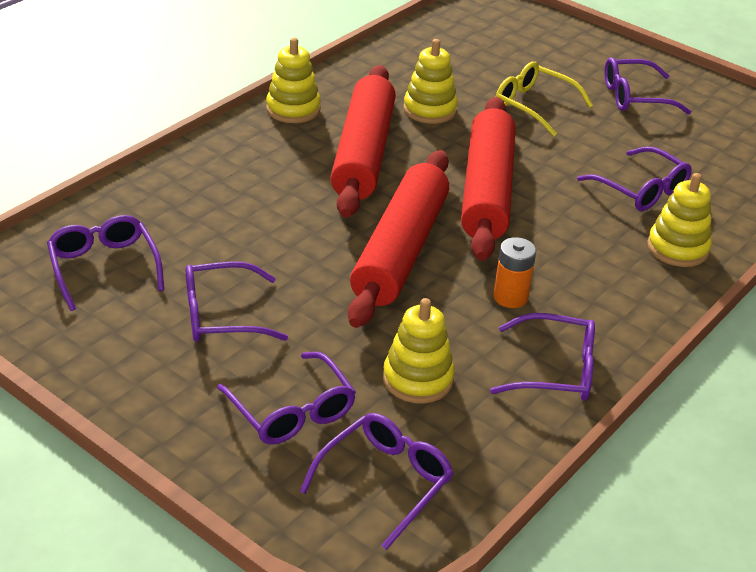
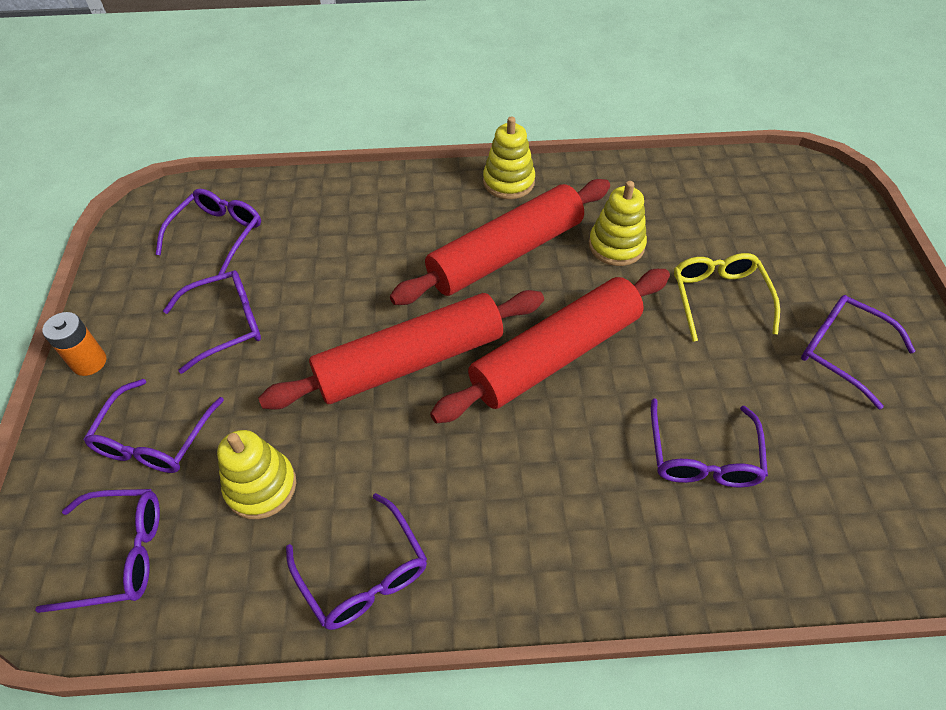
camera: 50 degrees right, 15 degrees up
purple glasses [186,261,288,342] -> purple glasses turned 120 degrees clockwise [163,270,261,374]
orange battery [493,237,536,308] -> orange battery moved to [42,312,106,376]
yellow stacking toy [647,173,712,267] -> none

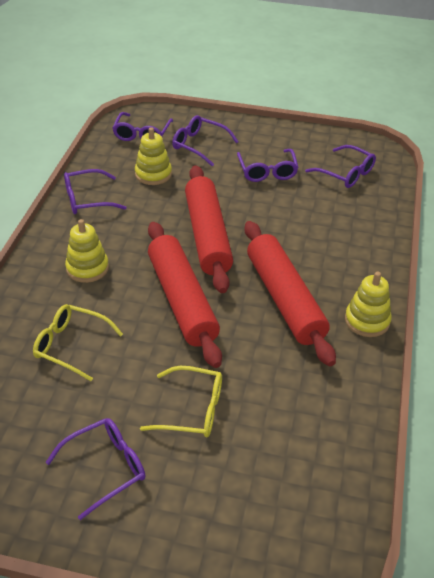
camera: 105 degrees right, 10 degrees down
orange battery [42,312,106,376] -> none
yellow stacking toy [589,181,647,266] -> yellow stacking toy moved to [65,219,109,283]
purple glasses [651,398,768,487] -> yellow glasses [33,304,123,381]

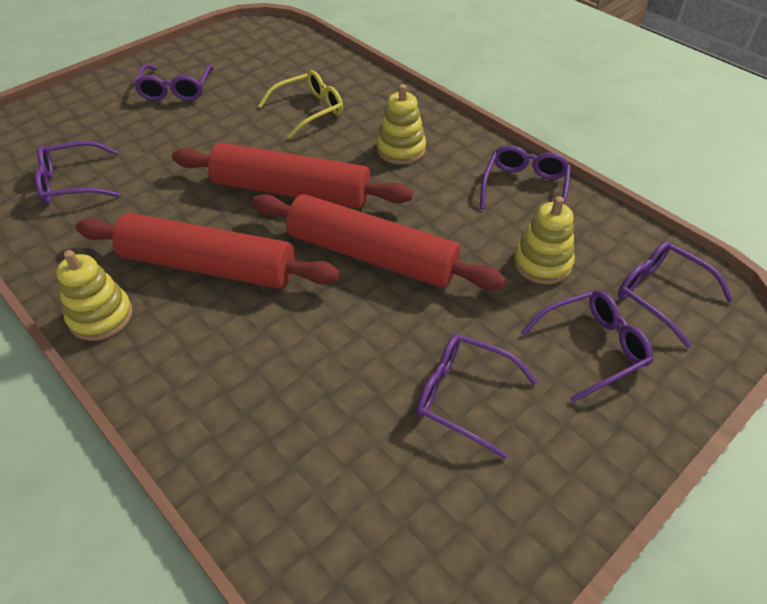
camera: 125 degrees right, 5 degrees up
yellow glasses [140,366,222,437] -> none
purple glasses [305,145,376,188] -> purple glasses moved to [35,141,120,204]

